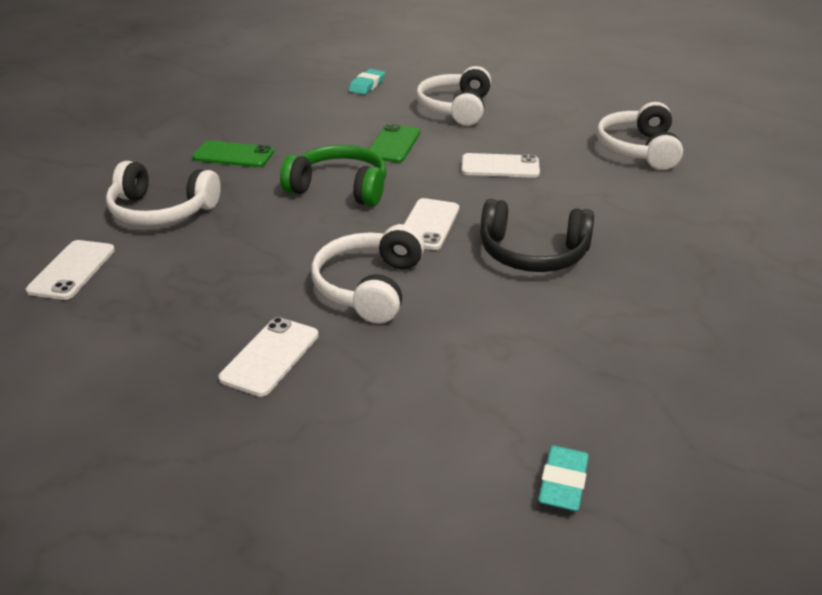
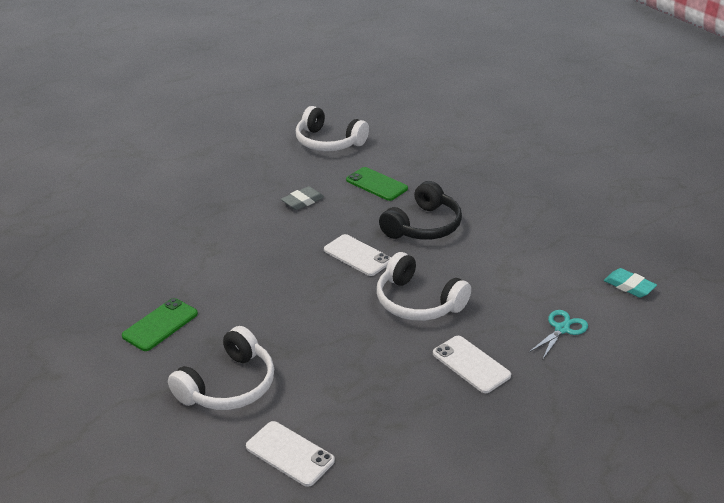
camera: 65 degrees left, 0 degrees up
green headphones [280,145,387,206] -> none
turquoise eraser [349,69,385,95] -> none
green phone [369,124,420,163] -> green phone moved to [346,167,408,201]
white headphones [416,66,491,126] -> none
white phone [461,153,540,178] -> grey eraser [281,186,324,210]
none -> turquoise scissors [529,310,588,359]

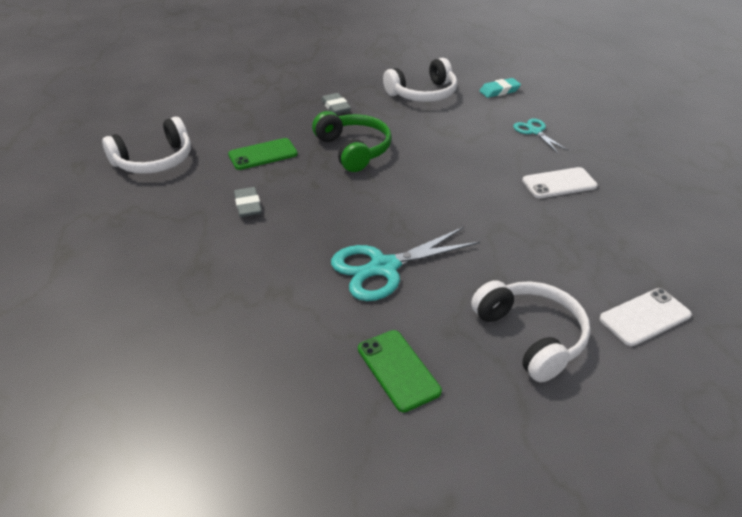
camera: 65 degrees left, 5 degrees up
white phone [324,234,391,276] -> none
white headphones [377,252,471,321] -> white headphones moved to [383,58,457,102]
black headphones [379,181,462,240] -> green headphones [312,111,392,172]
none -> grey eraser [321,93,351,114]
none -> turquoise scissors [331,227,480,301]

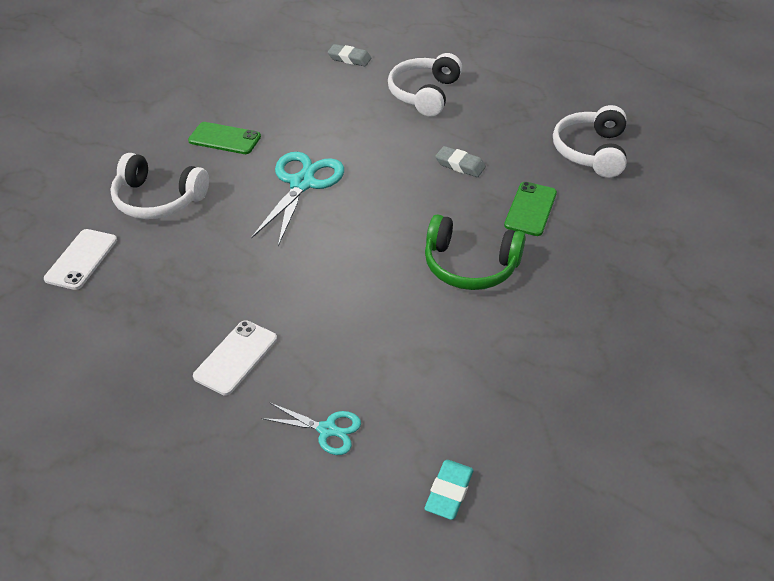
camera: 135 degrees right, 5 degrees up
grey eraser [321,93,351,114] -> grey eraser moved to [328,44,371,66]
white headphones [383,58,457,102] -> white headphones moved to [388,53,462,117]

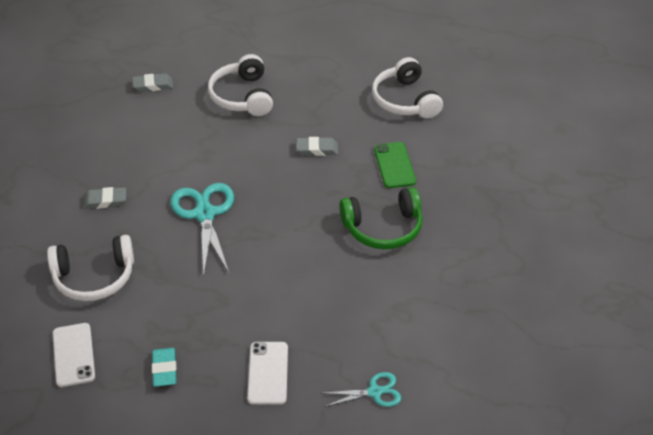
camera: 30 degrees left, 0 degrees up
green phone [188,122,261,154] -> grey eraser [83,187,126,209]
turquoise eraser [424,460,473,520] -> turquoise eraser moved to [152,348,177,387]

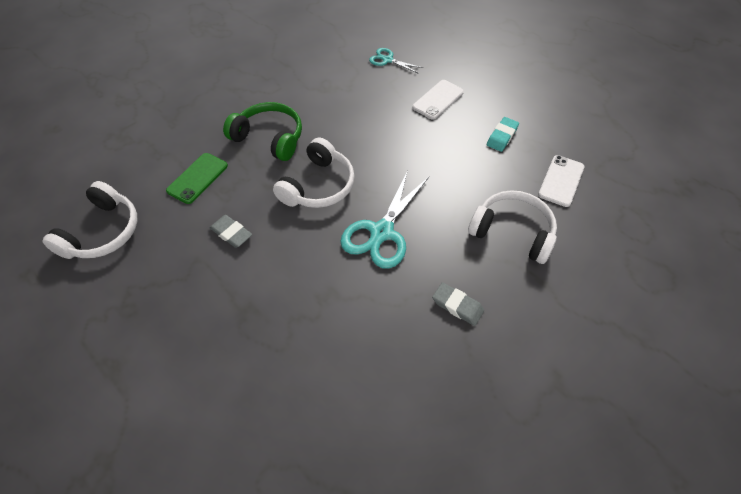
camera: 140 degrees left, 10 degrees up
grey eraser [132,73,173,92] -> none
white headphones [208,54,273,116] -> white headphones moved to [273,138,355,208]

